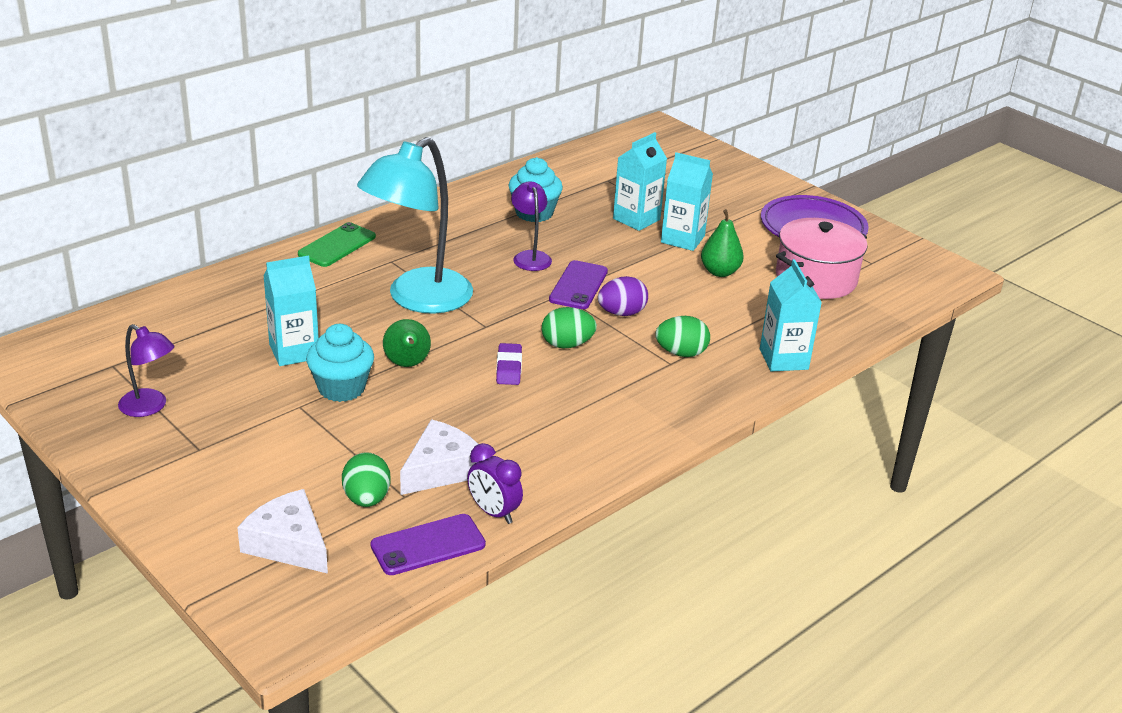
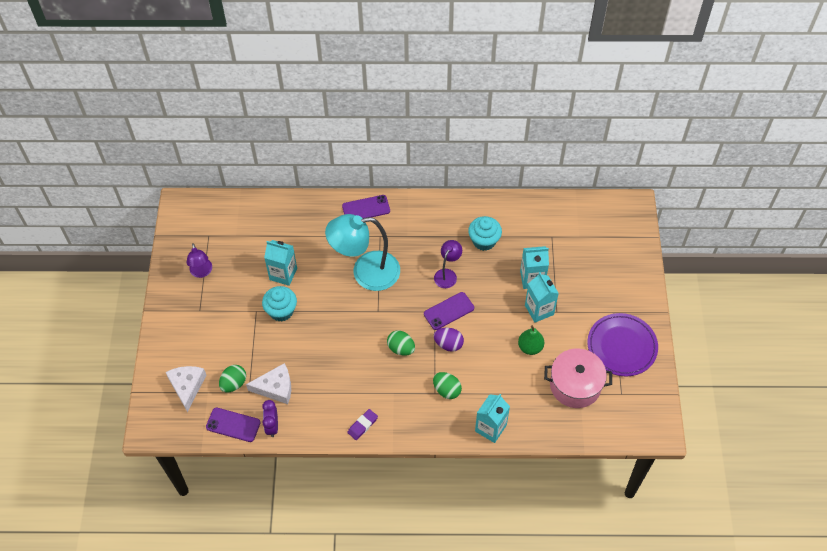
camera: 45 degrees right, 25 degrees up
green phone [298,222,376,267] -> purple phone [342,195,390,218]
green pear [383,319,431,367] -> none
purple eraser [496,343,522,385] -> purple eraser moved to [347,409,378,440]

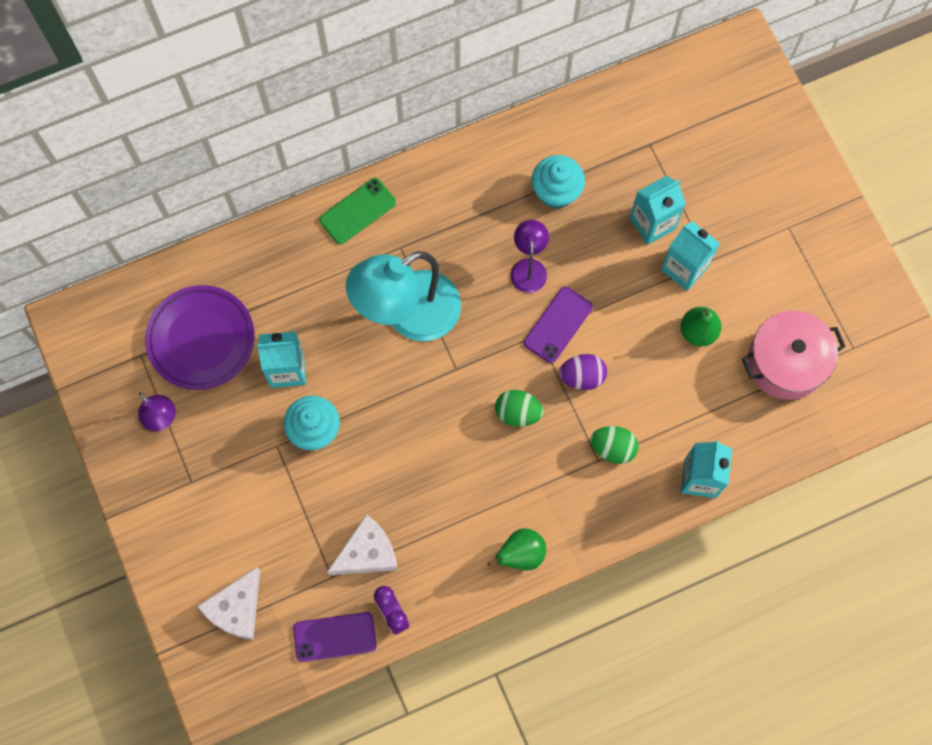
camera: 25 degrees left, 15 degrees up
white cheese [166,366,206,412] -> white cheese turned 120 degrees counterclockwise [197,567,260,640]
green egg [219,365,246,392] -> none
purple phone [342,195,390,218] -> green phone [319,178,396,244]
purple eraser [347,409,378,440] -> green pear [488,528,546,570]
purple plate [587,313,658,376] -> purple plate moved to [145,285,254,390]

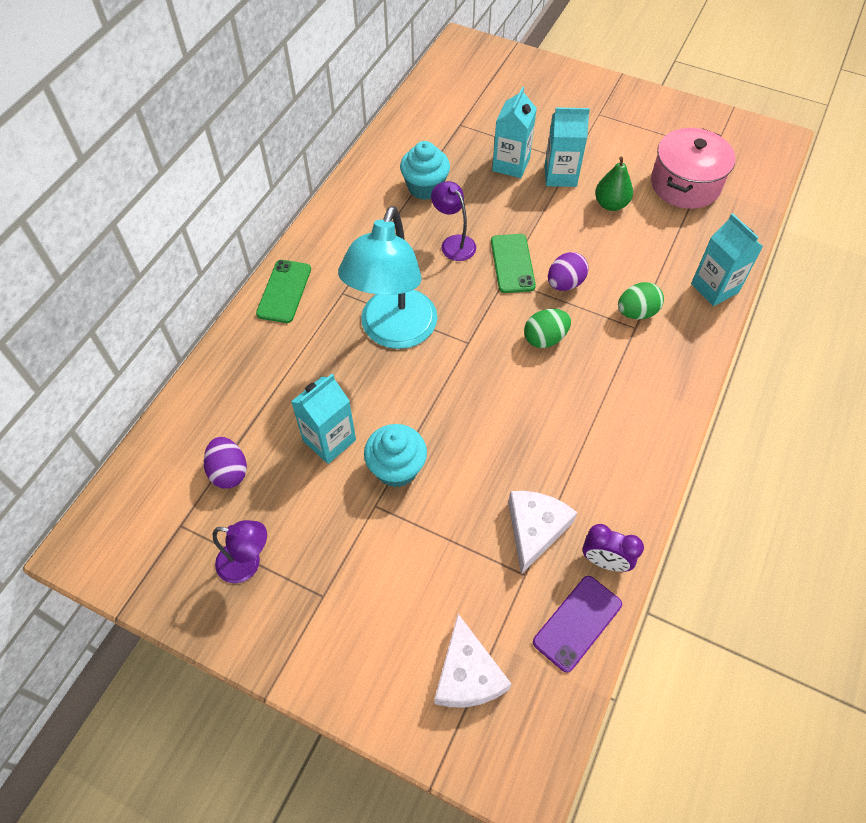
camera: 40 degrees left, 15 degrees down
purple plate [145,285,254,390] -> purple egg [204,437,247,489]
green pear [488,528,546,570] -> none
purple phone [524,287,593,363] -> green phone [491,234,536,293]

